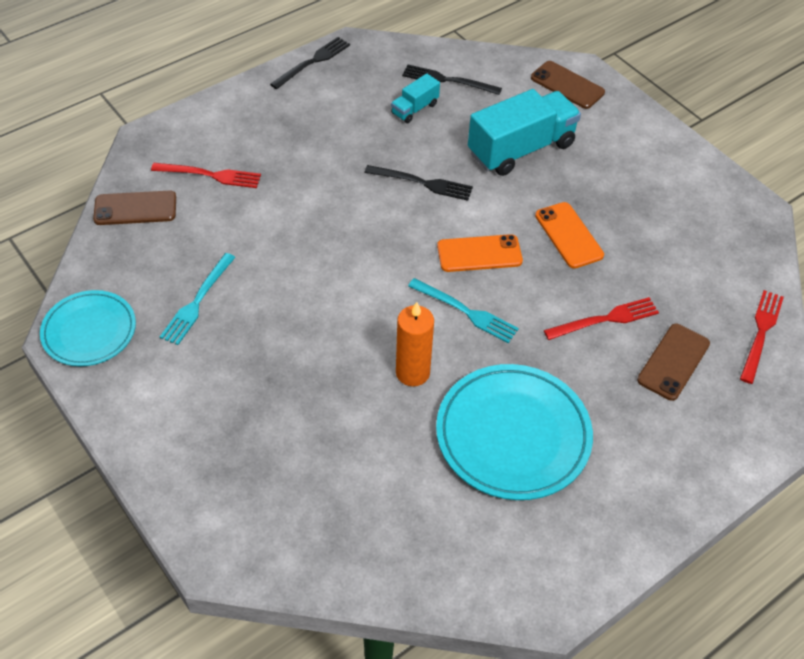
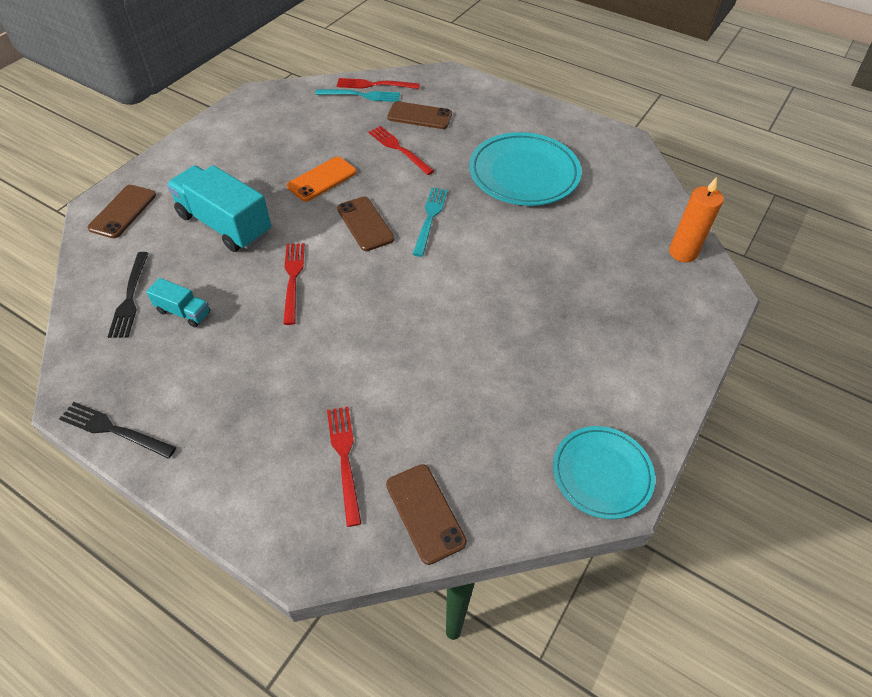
camera: 110 degrees left, 0 degrees up
turquoise fork [160,253,235,345] -> turquoise fork moved to [315,89,400,102]
black fork [364,165,473,201] -> red fork [283,243,305,325]
orange candle [396,302,434,387] -> orange candle moved to [669,177,724,262]
orange phone [437,234,523,272] -> brown phone [337,196,394,251]

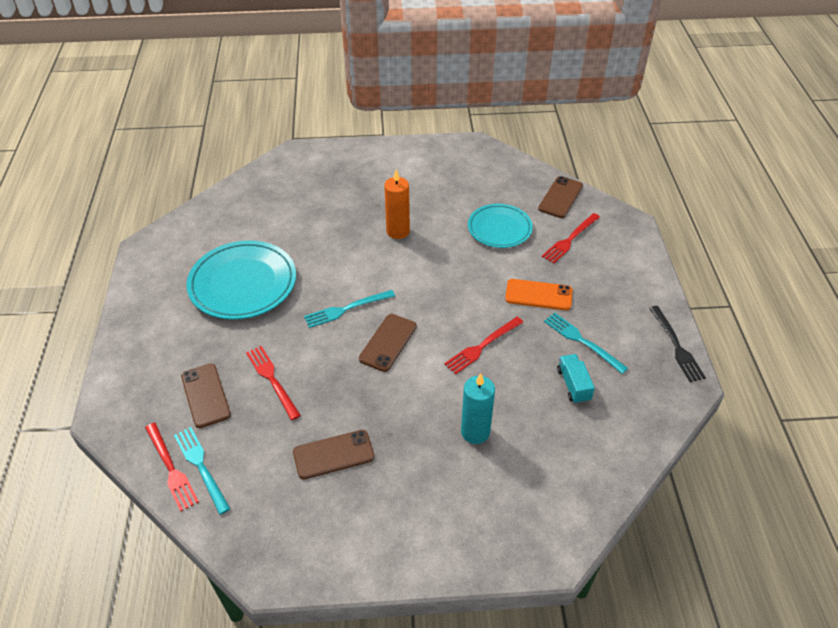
camera: 125 degrees left, 5 degrees down
brown phone [87,185,156,238] -> brown phone moved to [293,430,374,480]
black fork [108,252,148,338] -> none
turquoise truck [167,165,271,252] -> turquoise candle [461,373,495,444]
orange phone [287,156,357,202] -> orange phone moved to [505,279,573,310]
red fork [368,126,434,175] -> red fork turned 135 degrees clockwise [246,346,301,420]
turquoise plate [553,426,655,519] -> turquoise plate moved to [468,204,533,248]
orange candle [669,177,724,262] -> orange candle moved to [384,169,410,239]
none -> turquoise fork [544,313,628,374]

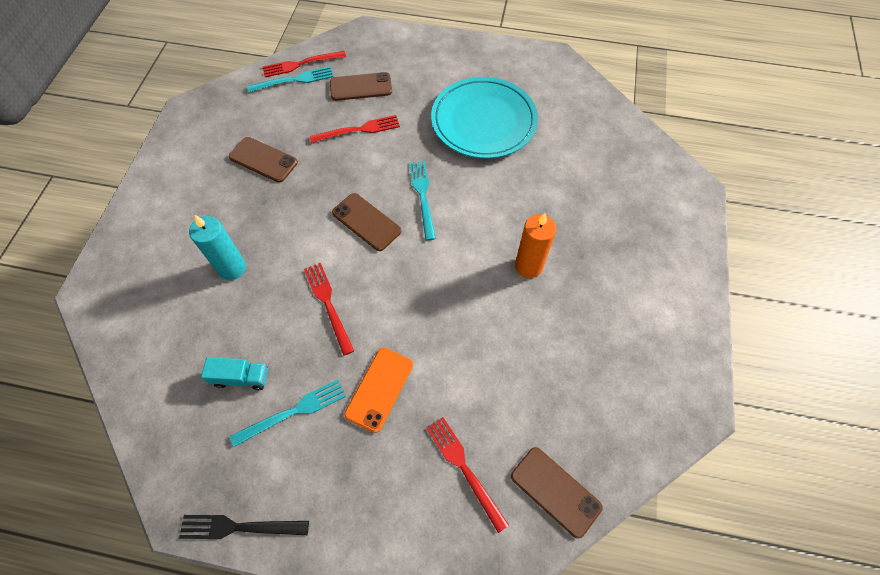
camera: 105 degrees right, 15 degrees up
brown phone [293,430,374,480] -> brown phone turned 60 degrees counterclockwise [229,137,298,183]
turquoise plate [468,204,533,248] -> none

